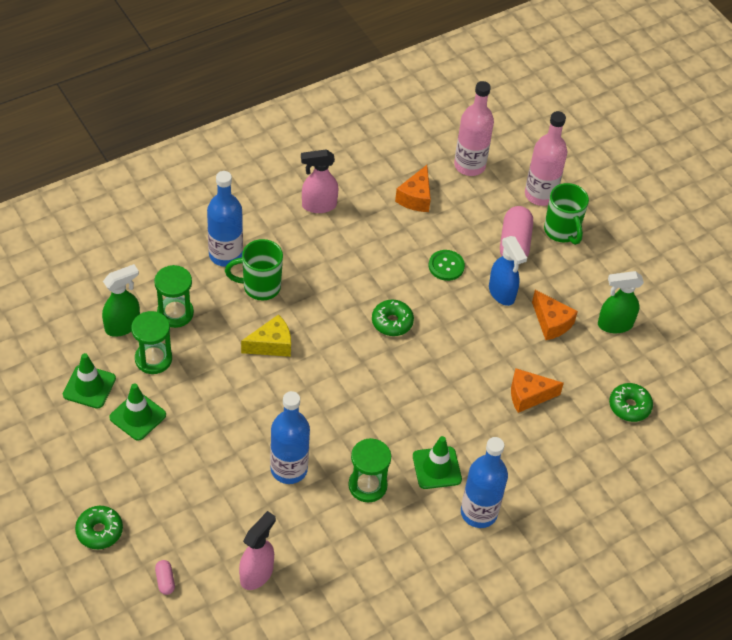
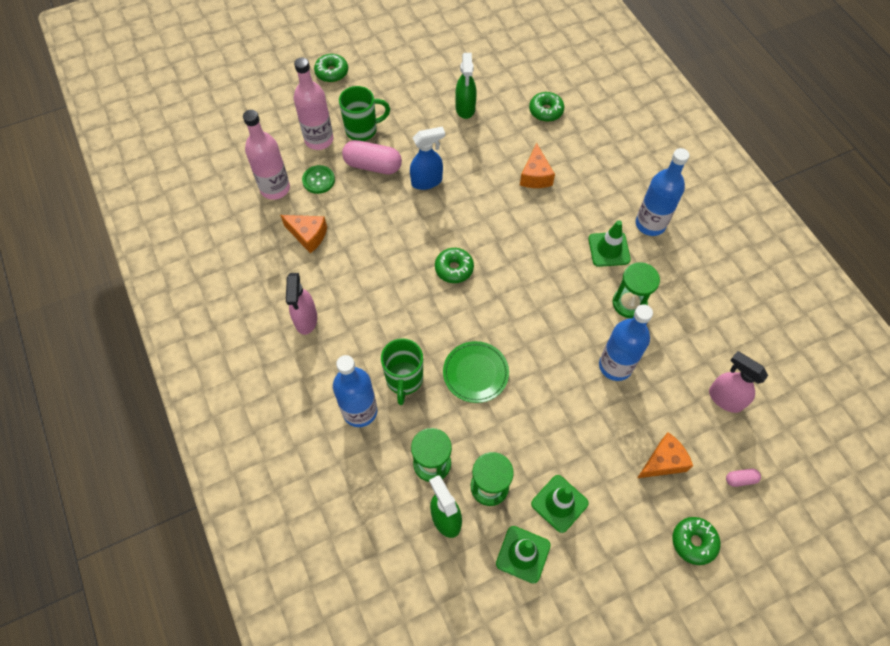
camera: 80 degrees left, 10 degrees up
yellow cheese [241,314,291,357] -> green plate [443,341,509,403]
green button [429,250,465,281] -> green button moved to [302,165,335,194]
orange cheese [532,290,578,340] -> orange cheese moved to [637,432,693,478]
none -> green donut [314,54,348,82]

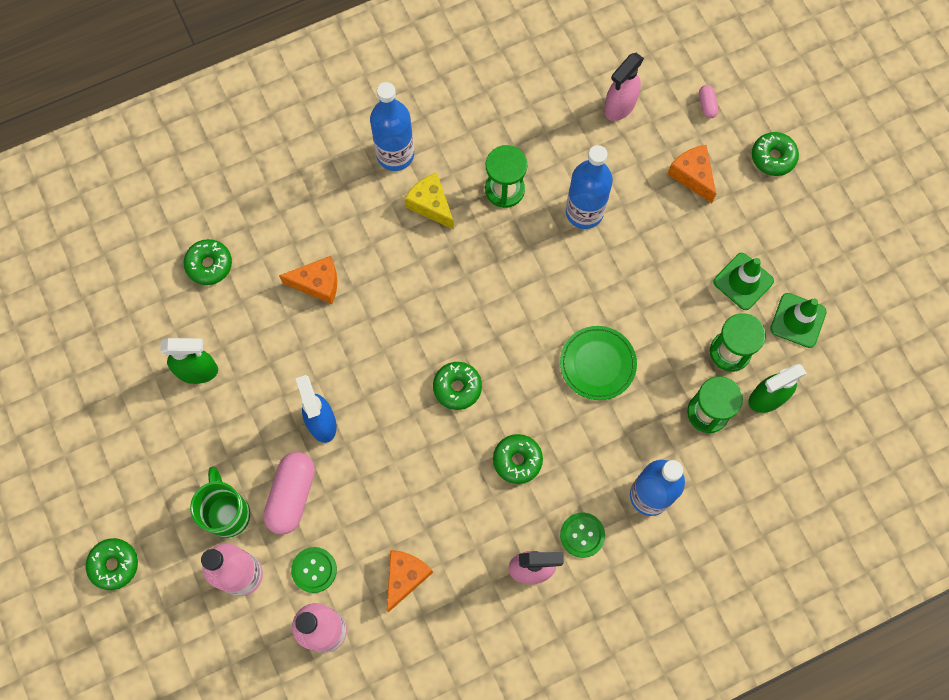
camera: 90 degrees left, 10 degrees up
green mug [381,338,423,405] -> none
green traffic cone [588,220,631,267] -> yellow cheese [404,173,454,229]
none -> green donut [493,434,543,484]
none -> green button [560,512,605,558]

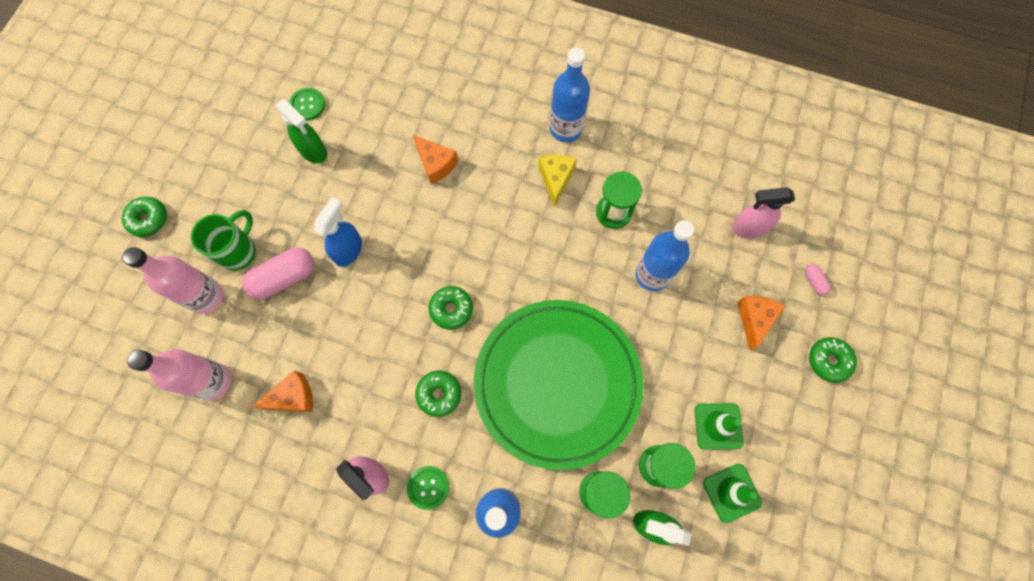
camera: 45 degrees right, 0 degrees up
green donut [184,239,232,285] -> none
green button [291,547,337,593] -> green button moved to [289,88,325,120]
green plate [560,326,637,400] -> green plate [474,300,644,470], size x2.33
pink capsule [699,85,718,118] -> pink capsule turned 60 degrees counterclockwise [805,264,831,295]

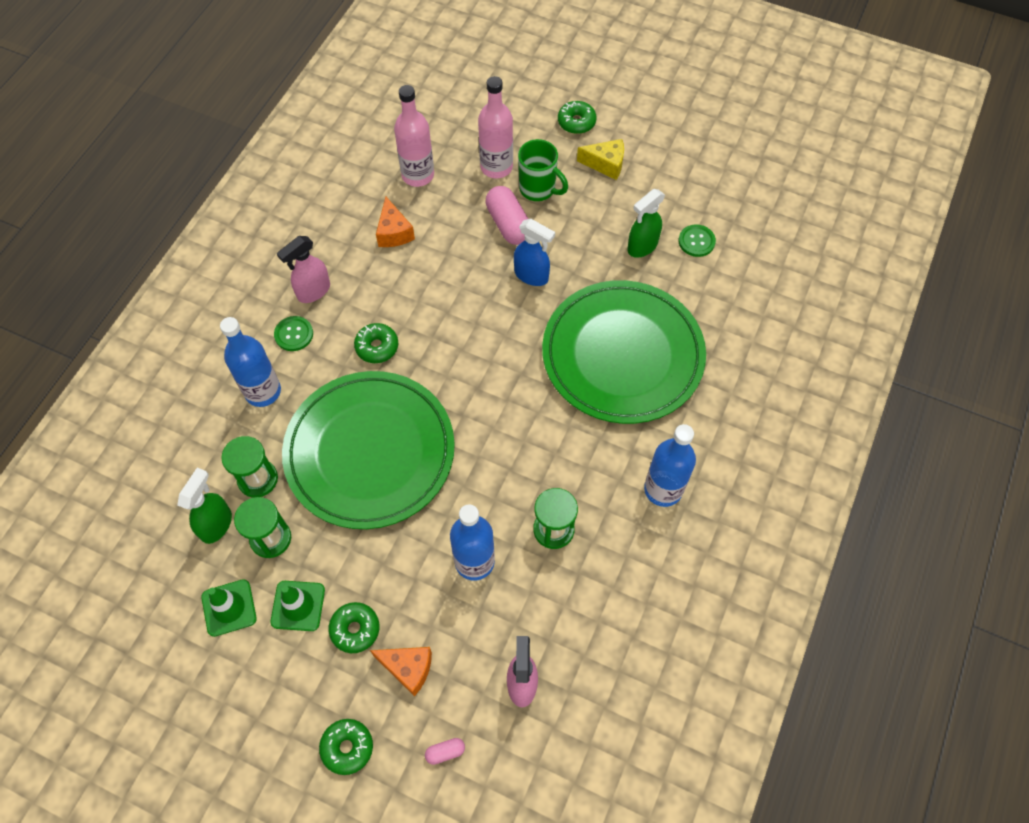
camera: 95 degrees right, 10 degrees down
orange cheese [413,135,458,185] -> green plate [542,280,706,424]
green donut [429,286,473,330] -> green donut moved to [328,602,379,653]
yellow cheese [538,155,577,207] -> yellow cheese moved to [577,139,624,180]

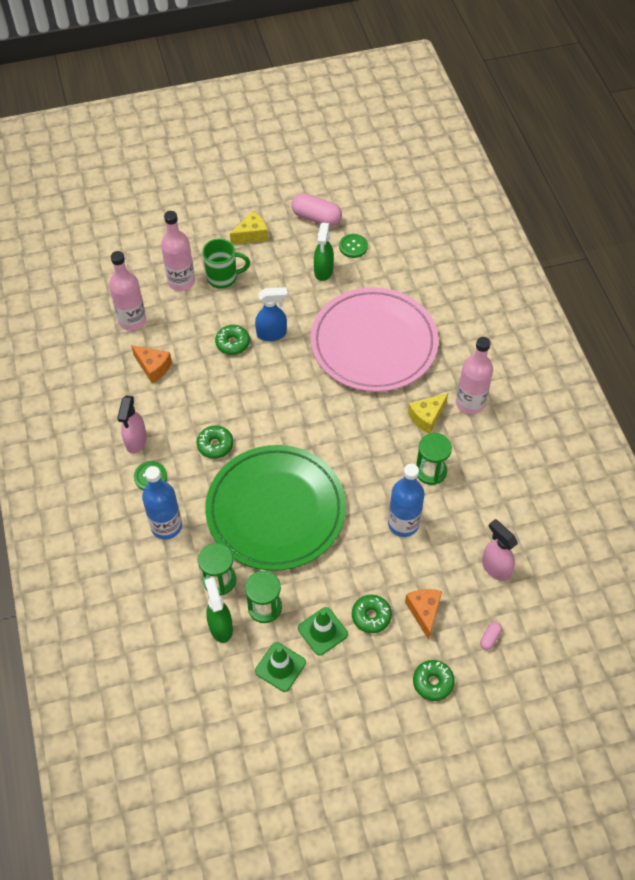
camera: 40 degrees left, 5 degrees down
orange cheese [370,647,432,697] -> orange cheese turned 75 degrees counterclockwise [405,589,442,640]
pink capsule [485,186,528,245] -> pink capsule moved to [291,193,342,227]
green plate [542,280,706,424] -> pink plate [310,287,439,392]
green donut [558,101,597,134] -> green donut moved to [215,325,250,355]
blue bottle [644,424,696,507] -> pink bottle [456,337,493,414]
none -> yellow cheese [408,393,448,434]

